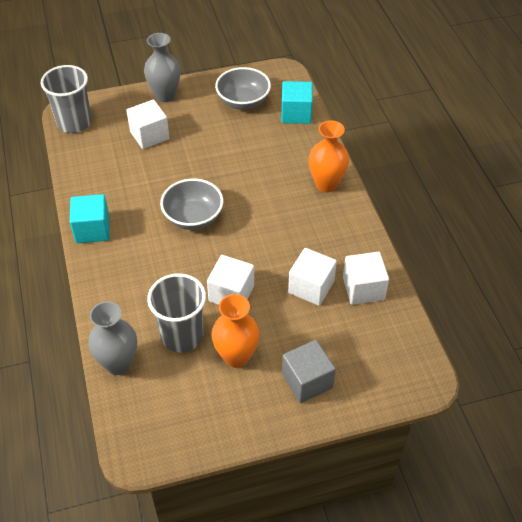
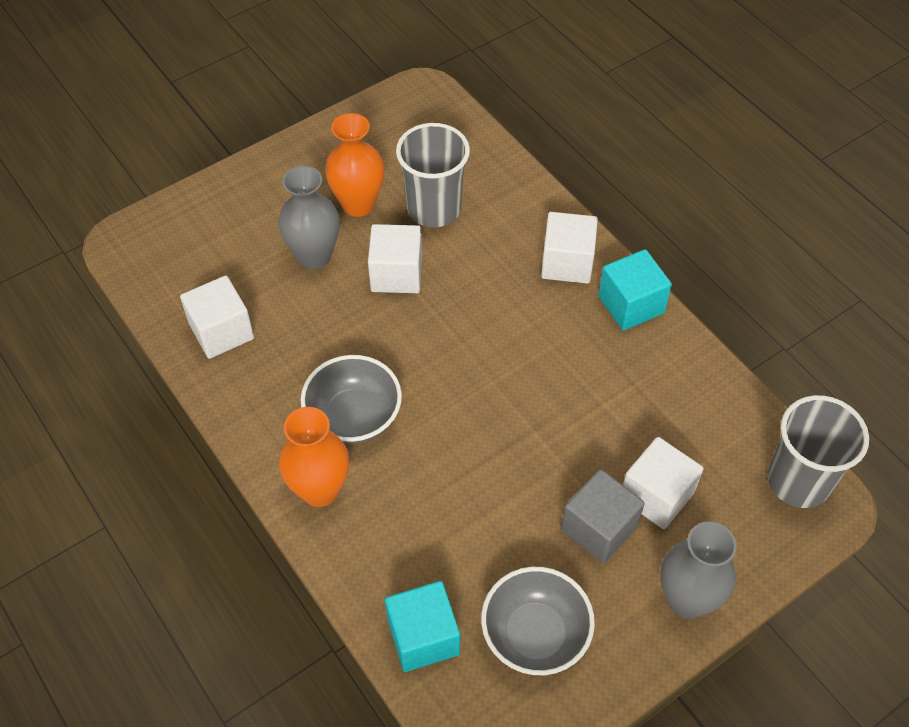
camera: 160 degrees right, 5 degrees up
grey vase [88,301,137,375] -> grey vase moved to [278,166,340,269]
grey bowl [160,179,223,230] -> grey bowl moved to [301,355,402,444]
grey cube [282,340,336,403] -> grey cube moved to [561,469,645,563]
white cube [288,248,337,306] -> white cube moved to [541,212,598,284]

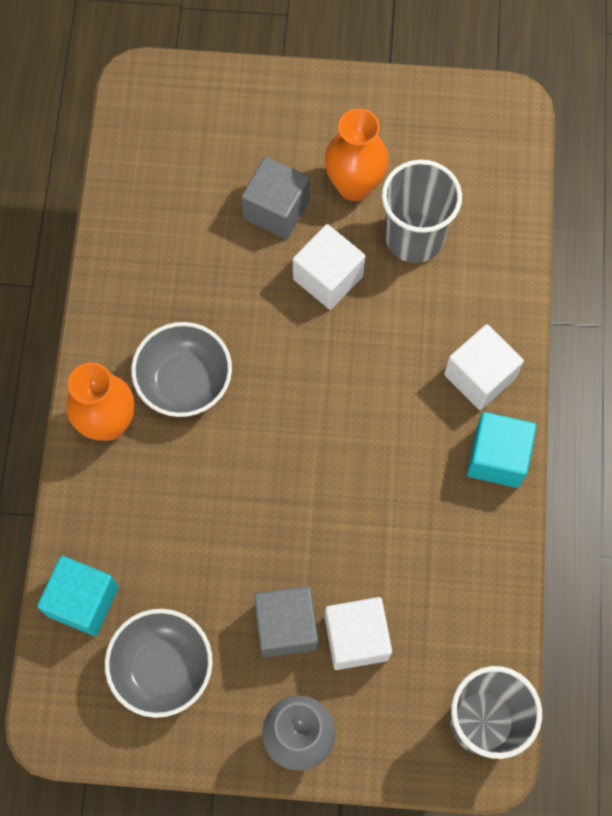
camera: 40 degrees right, 15 degrees up
white cube [180,275,254,359] -> none
grey vase [278,166,340,269] -> grey cube [241,157,310,239]

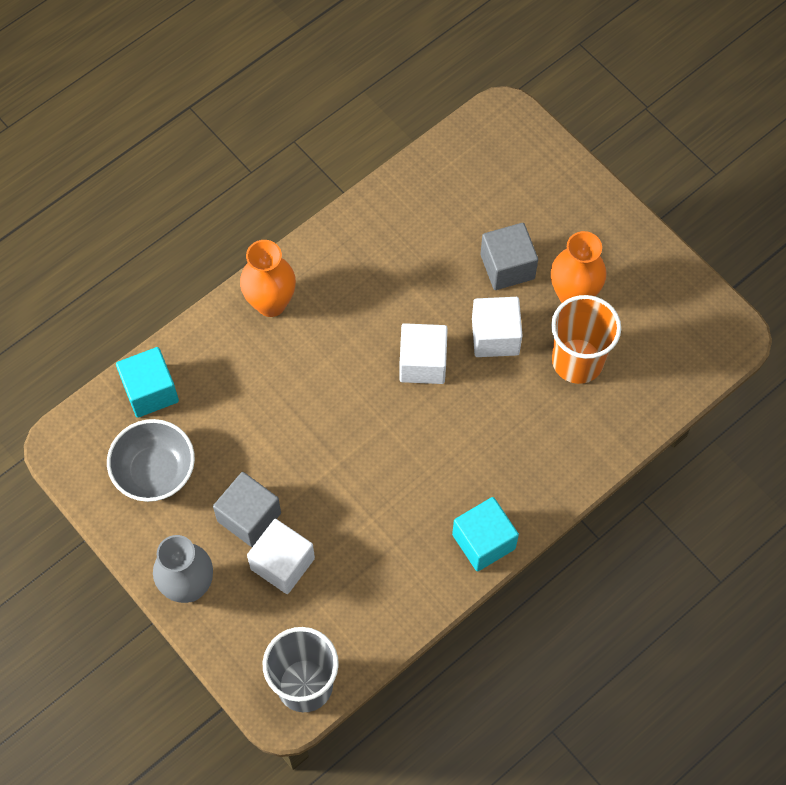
camera: 45 degrees right, 5 degrees down
grey bowl [131,322,232,417] -> none
grey cup [382,160,462,263] -> orange cup [551,295,621,384]
white cube [444,324,524,410] -> white cube moved to [399,323,448,384]

